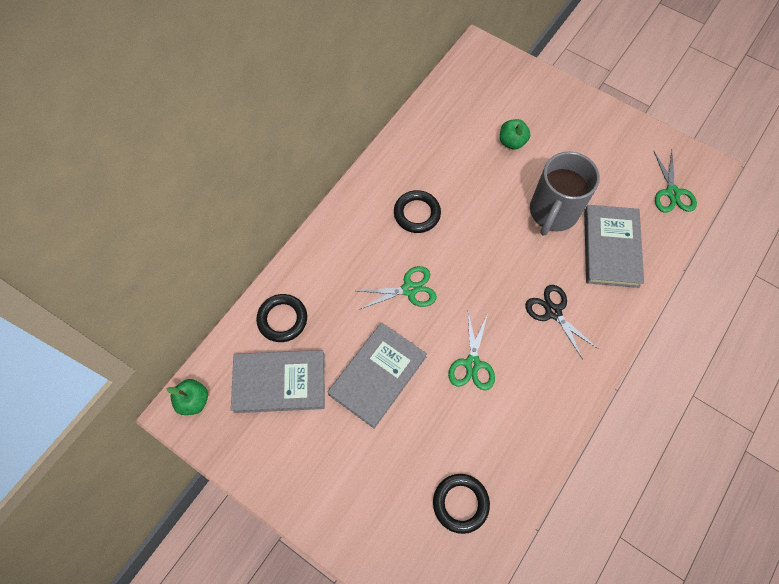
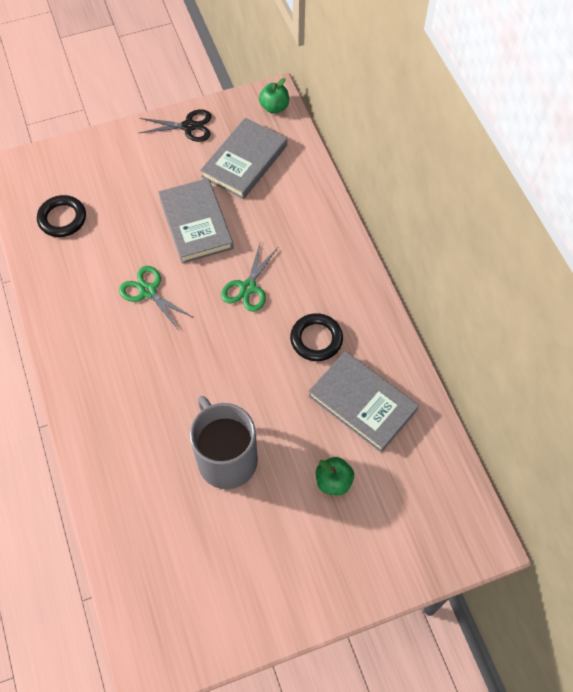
camera: 125 degrees right, 5 degrees down
black ring [256,294,307,342] -> none
black scissors [525,285,598,359] -> black scissors moved to [139,109,212,142]
grey book [584,205,644,288] -> grey book moved to [308,351,419,453]
green scissors [654,150,697,212] -> none

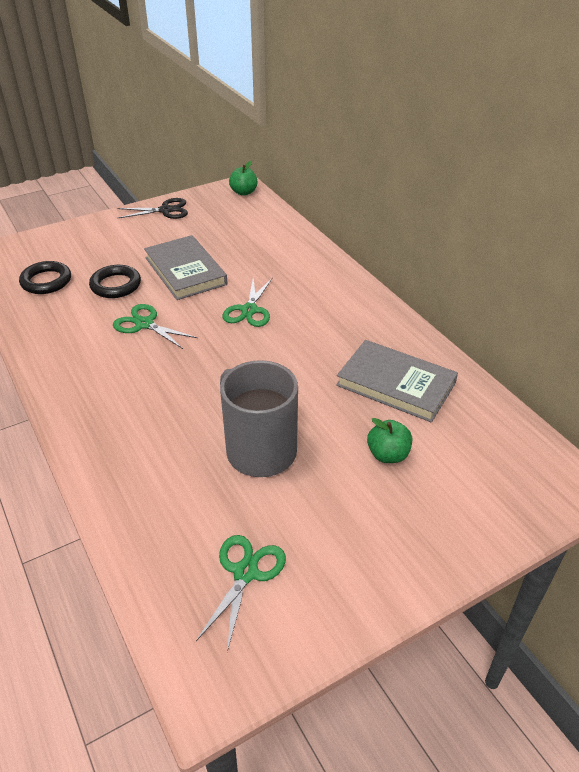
camera: 10 degrees left, 20 degrees down
grey book [200,118,287,199] -> none
black ring [290,313,343,361] -> black ring moved to [89,265,141,298]
none -> green scissors [196,535,286,652]

